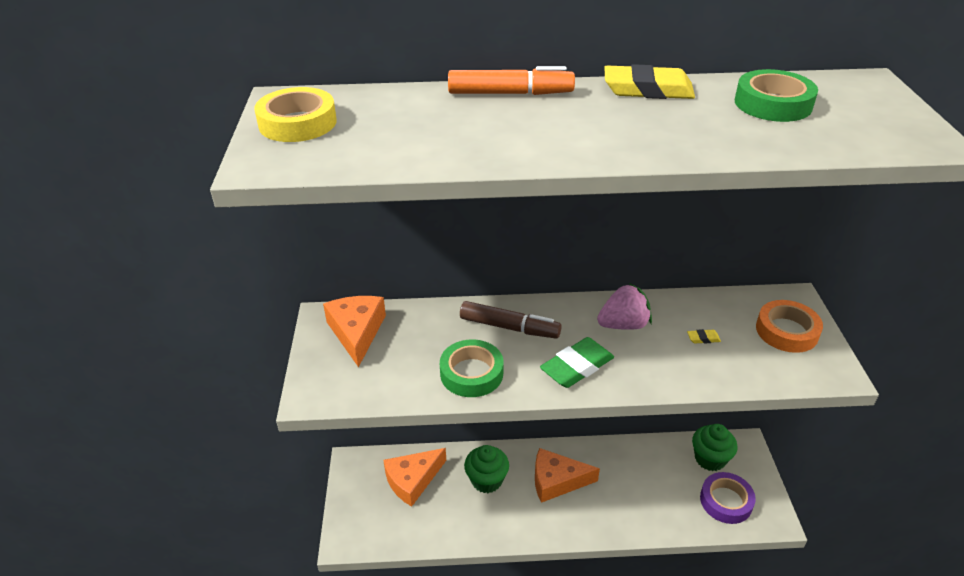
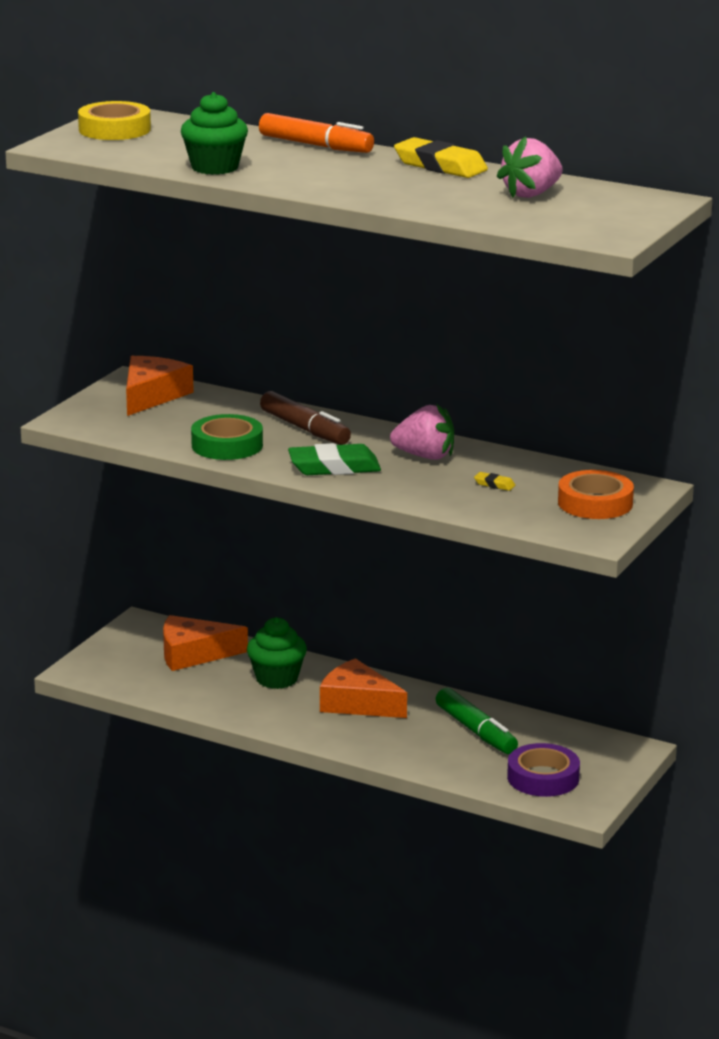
camera: 30 degrees right, 15 degrees down
green cupcake [692,424,738,471] -> green cupcake moved to [181,92,248,175]
green tape [735,69,818,122] -> pink strawberry [497,136,563,198]
none -> green marker [436,687,518,754]

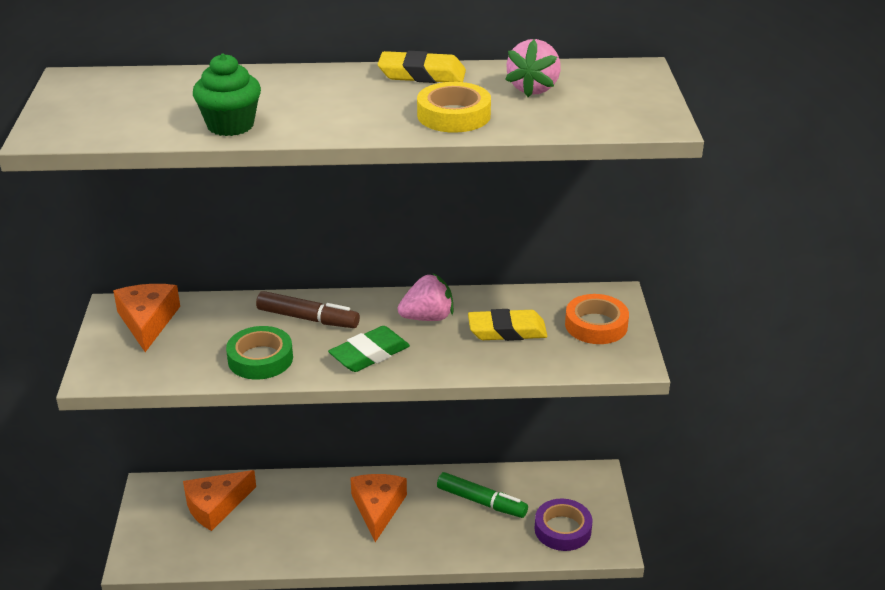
camera: 30 degrees left, 10 degrees up
yellow tape [78,101,151,140] -> yellow tape moved to [417,82,491,133]
green cupcake [247,617,307,689] -> none
orange marker [259,113,374,153] -> none
orange cheese [320,658,407,718] -> orange cheese turned 90 degrees clockwise [350,474,407,542]
yellow eraser [474,472,515,491] -> yellow eraser [468,309,547,341], size x2.30

